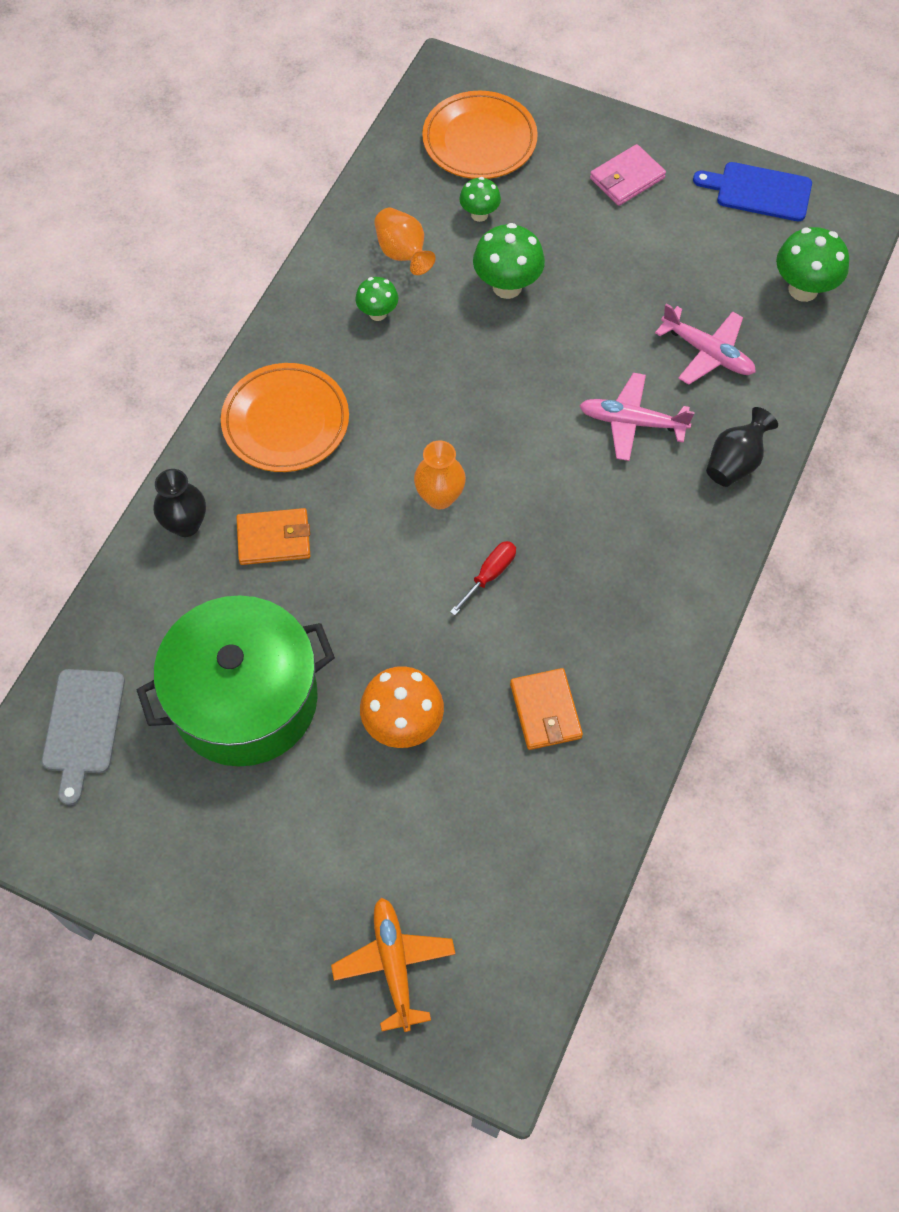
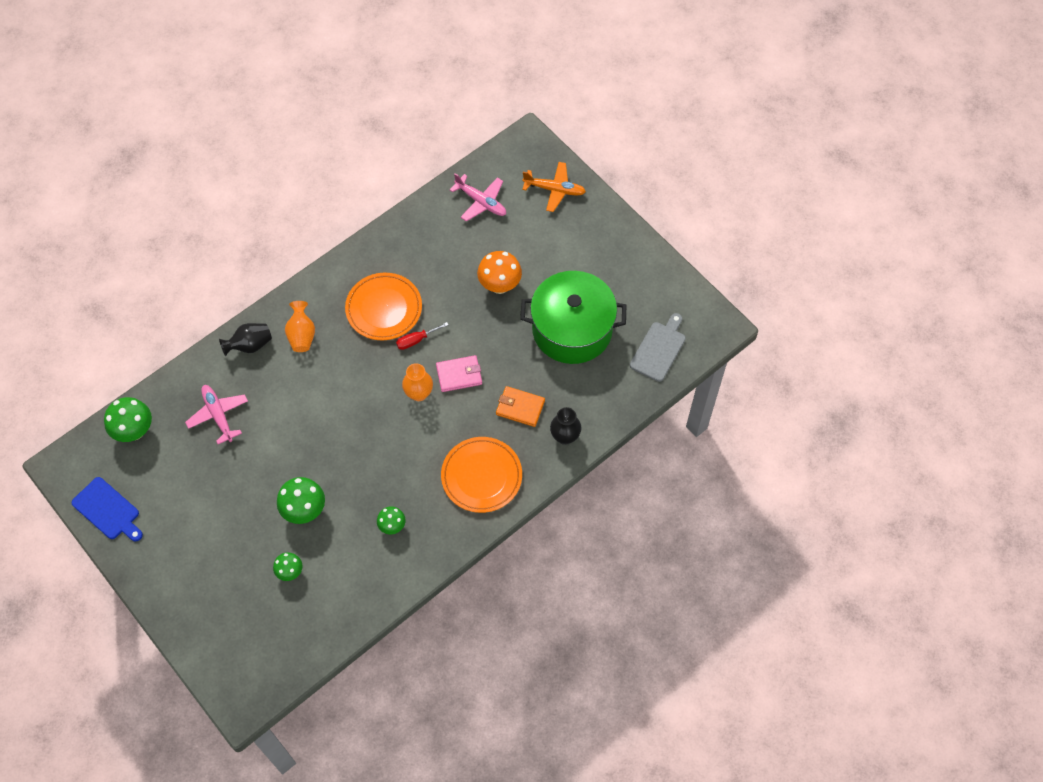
camera: 155 degrees left, 0 degrees up
orange plane [331,898,455,1032] -> orange plane turned 90 degrees counterclockwise [522,162,586,212]
orange vase [374,208,436,275] -> orange vase moved to [285,301,315,352]
orange plate [422,91,538,179] -> orange plate moved to [345,273,422,340]
orange wallet [510,668,583,750] -> none
pink plane [579,373,695,461] -> pink plane moved to [450,173,506,221]
pink wallet [590,144,666,206] -> pink wallet moved to [436,355,482,392]

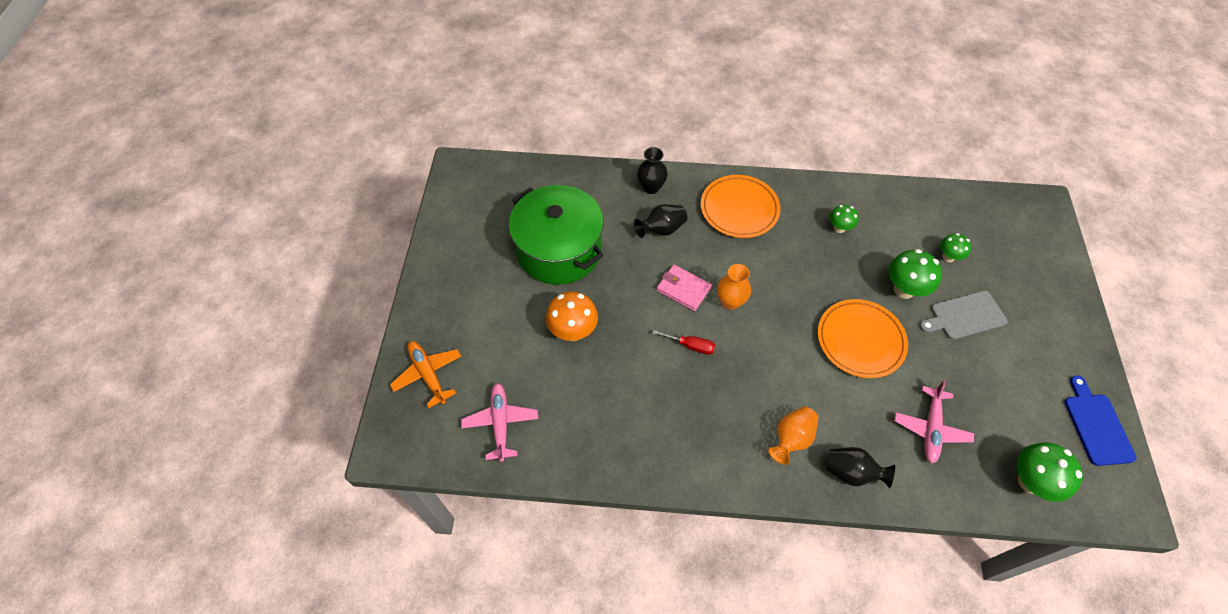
camera: 135 degrees left, 5 degrees down
orange plate [345,273,422,340] -> orange plate moved to [818,299,908,378]
orange wallet [496,386,545,427] -> black vase [634,204,687,238]
grey cutting board [630,313,686,382] -> grey cutting board moved to [920,291,1008,340]

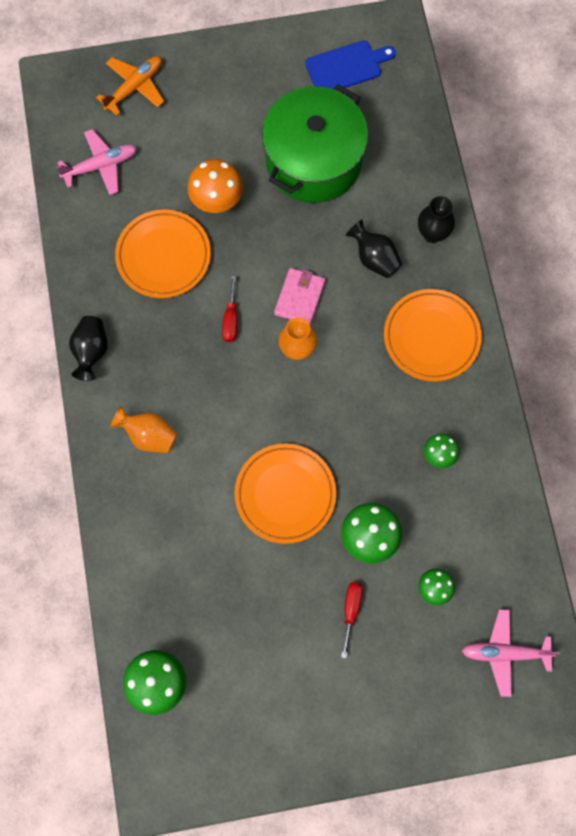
camera: 75 degrees right, 15 degrees up
black vase [826,447,895,488] -> black vase moved to [69,316,108,381]
pink plane [894,380,974,463] -> pink plane moved to [462,609,560,697]
grey cutting board [920,291,1008,340] -> red screwdriver [341,582,363,658]
blue cutting board [1065,375,1137,466] -> blue cutting board moved to [305,41,396,89]
none -> orange plate [115,210,211,298]

